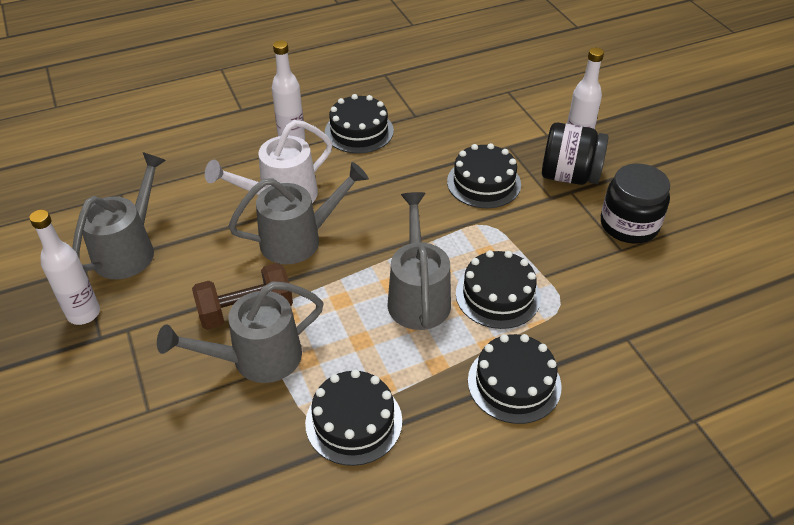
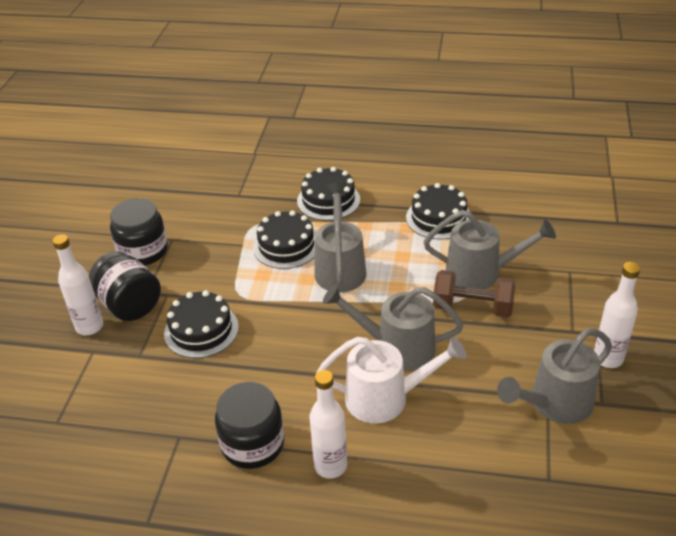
camera: 145 degrees left, 5 degrees down
black cake [325,94,394,153] -> black jar [215,382,284,469]
grey watering can [387,192,451,330] -> grey watering can turned 150 degrees clockwise [314,183,367,292]

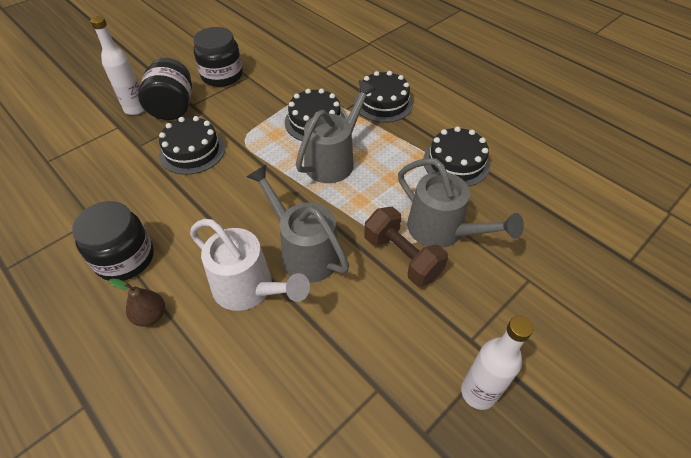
camera: 35 degrees right, 10 degrees up
white bottle [309,370,347,479] -> brown pear [109,279,165,327]
grey watering can [497,328,612,424] -> none

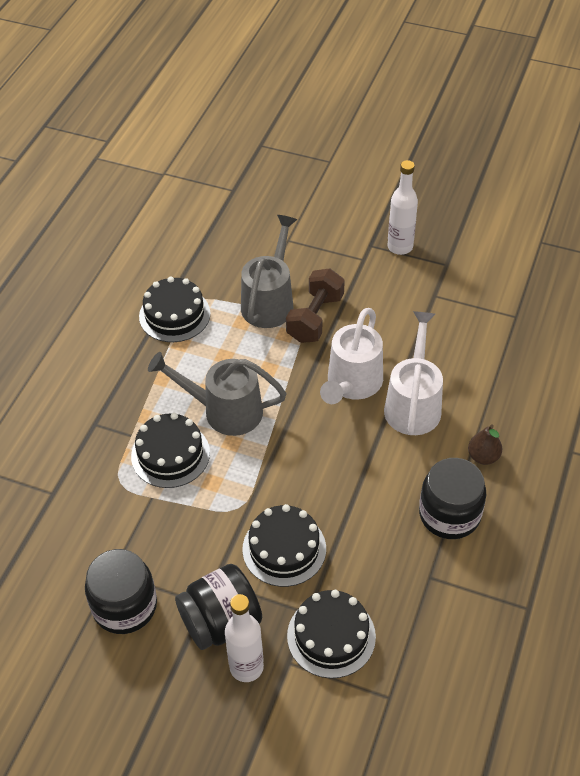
camera: 115 degrees left, 0 degrees up
grey watering can [247,165,349,282] -> white watering can [320,308,383,404]
black cake [354,71,413,122] -> black cake moved to [287,590,376,678]

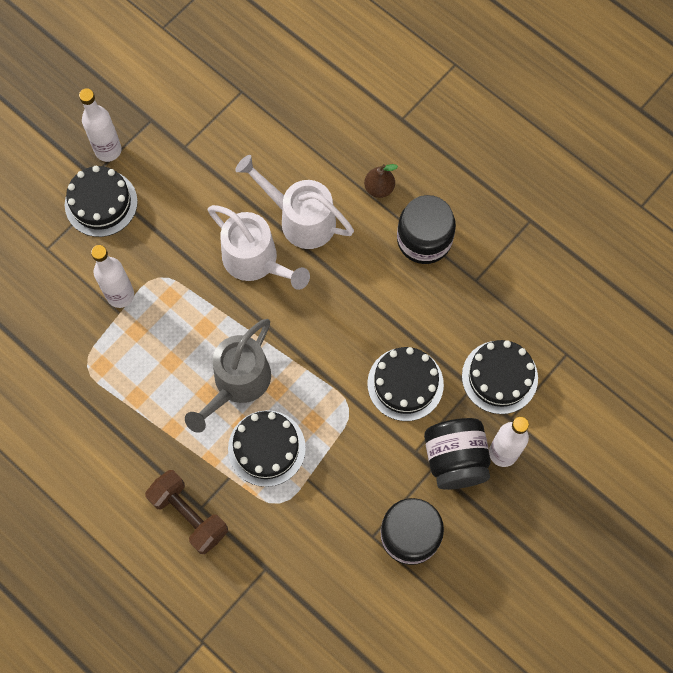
camera: 70 degrees left, 20 degrees up
black cake [139,276,211,342] -> black cake moved to [65,166,138,237]
grey watering can [241,215,297,328] -> white bottle [91,245,134,308]
brown dumbbell [286,268,345,343] -> brown dumbbell moved to [145,470,228,554]

